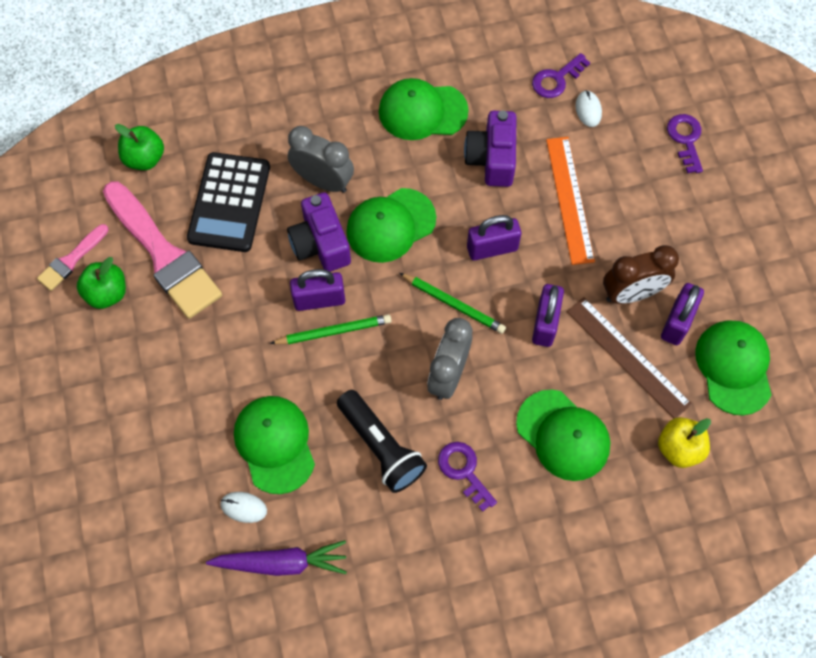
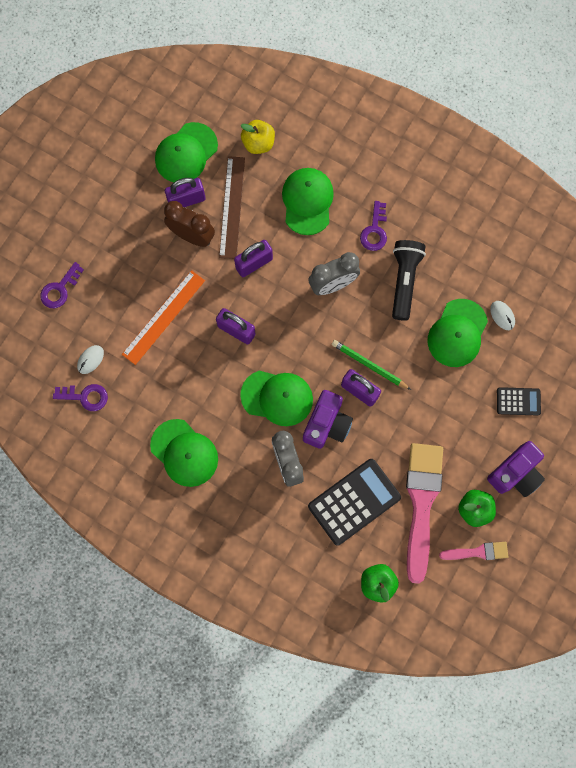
camera: 135 degrees left, 10 degrees up
purple carrot [206,540,347,576] -> none
green pencil [399,273,506,334] -> none
purple camera [464,111,517,187] -> purple camera moved to [487,441,545,497]
none -> black calculator [497,387,541,416]

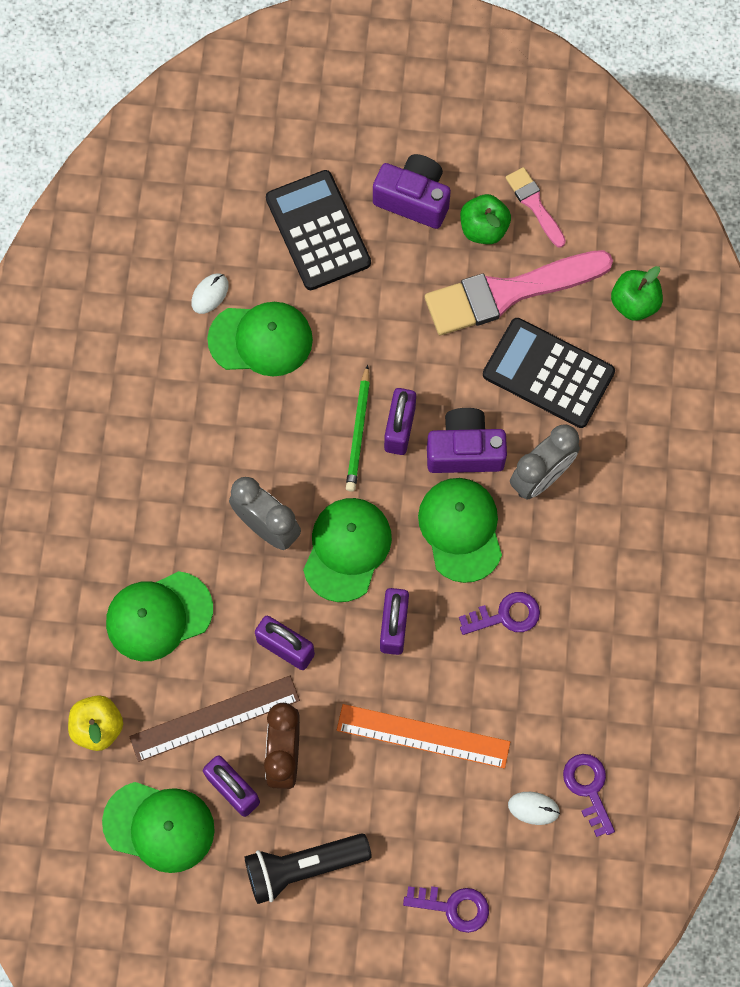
camera: 115 degrees left, 5 degrees down
green cap [150,419,218,487] -> green cap moved to [303,498,392,602]
purple key [360,201,387,251] -> purple key moved to [459,592,540,635]
black flashlight [392,240,426,321] -> black flashlight moved to [245,833,372,904]
black calculator [497,387,541,416] -> black calculator [266,170,371,290], size x1.87

